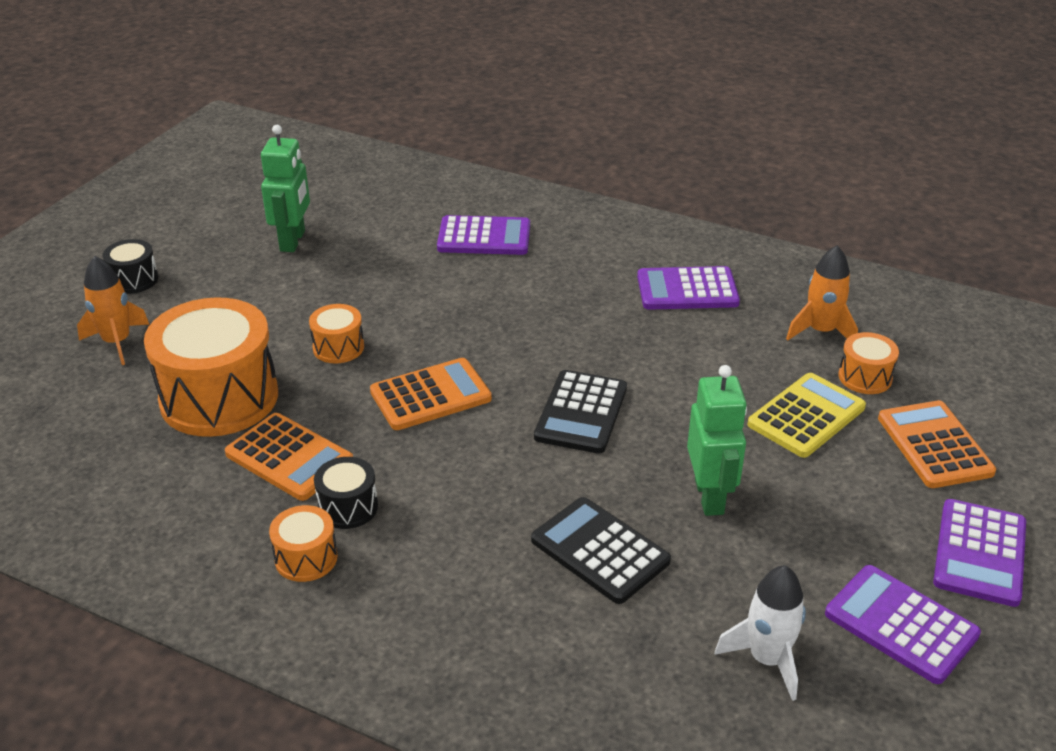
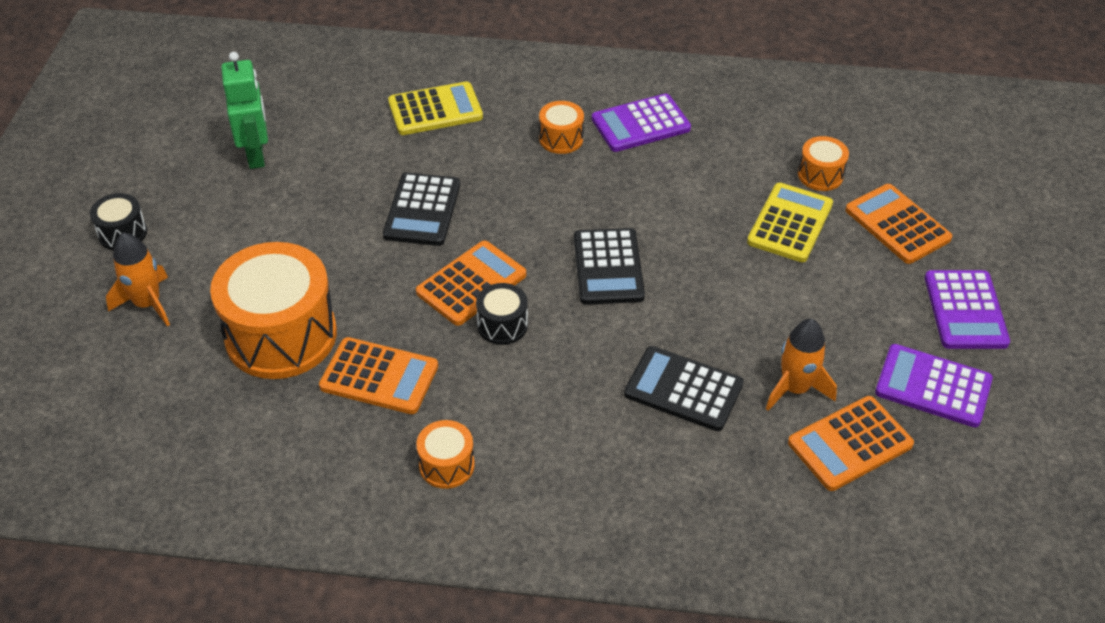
camera: 20 degrees left, 10 degrees up
orange drum [309,304,364,363] -> orange drum moved to [539,101,584,154]
black drum [314,457,378,529] -> black drum moved to [476,283,528,345]
purple calculator [437,215,530,255] -> yellow calculator [388,81,483,135]
green robot [687,365,747,516] -> none
white rocket [715,565,806,701] -> orange calculator [788,396,914,491]
orange rocket [786,245,858,340] -> orange rocket moved to [766,319,837,411]
none -> black calculator [383,172,460,246]

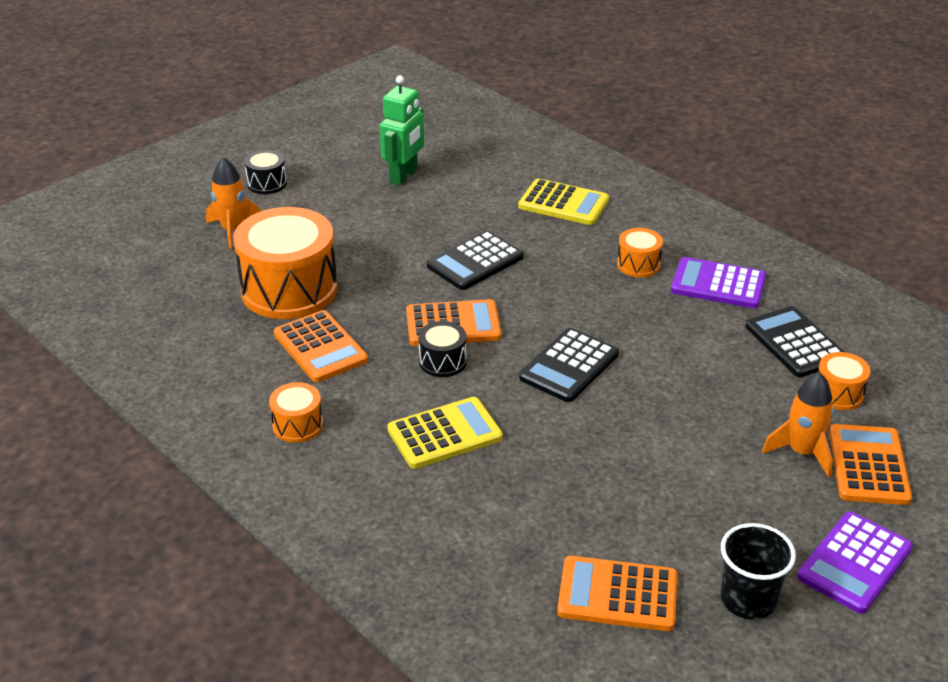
camera: 40 degrees right, 10 degrees down
black calculator [624,346,744,431] -> black calculator moved to [745,306,844,377]
yellow calculator [747,183,833,262] -> yellow calculator moved to [387,397,503,469]
orange rocket [766,319,837,411] -> orange rocket moved to [762,372,834,477]
purple calculator [875,344,993,427] -> black cup [721,523,796,619]

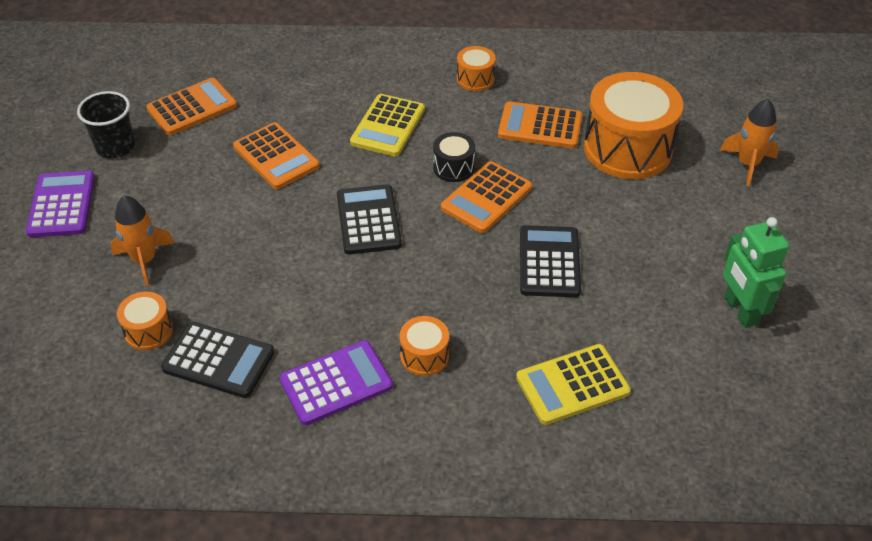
camera: 135 degrees right, 10 degrees up
black drum [244,150,287,194] -> none
orange calculator [829,424,912,505] -> orange calculator moved to [233,122,320,189]

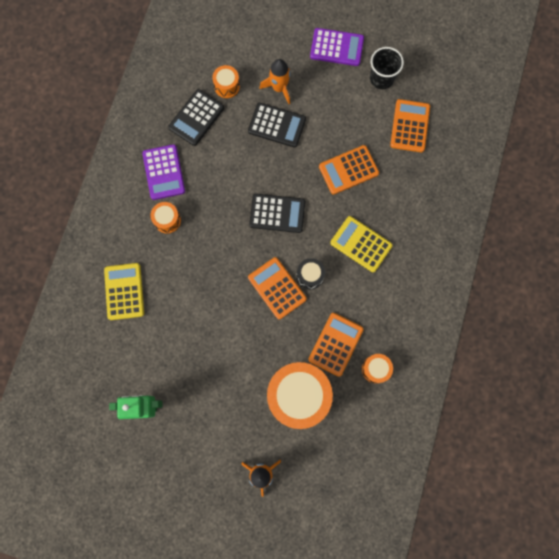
camera: 105 degrees right, 30 degrees up
orange calculator [146,78,237,135] -> orange calculator turned 150 degrees counterclockwise [390,99,430,152]
orange drum [457,46,496,91] -> orange drum moved to [362,354,393,384]
black calculator [520,225,581,297] -> black calculator moved to [248,103,306,148]

